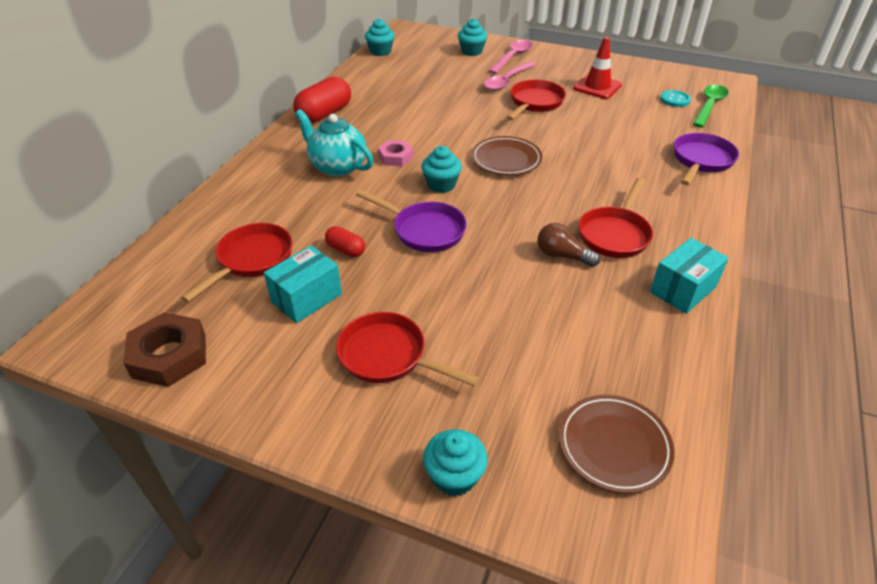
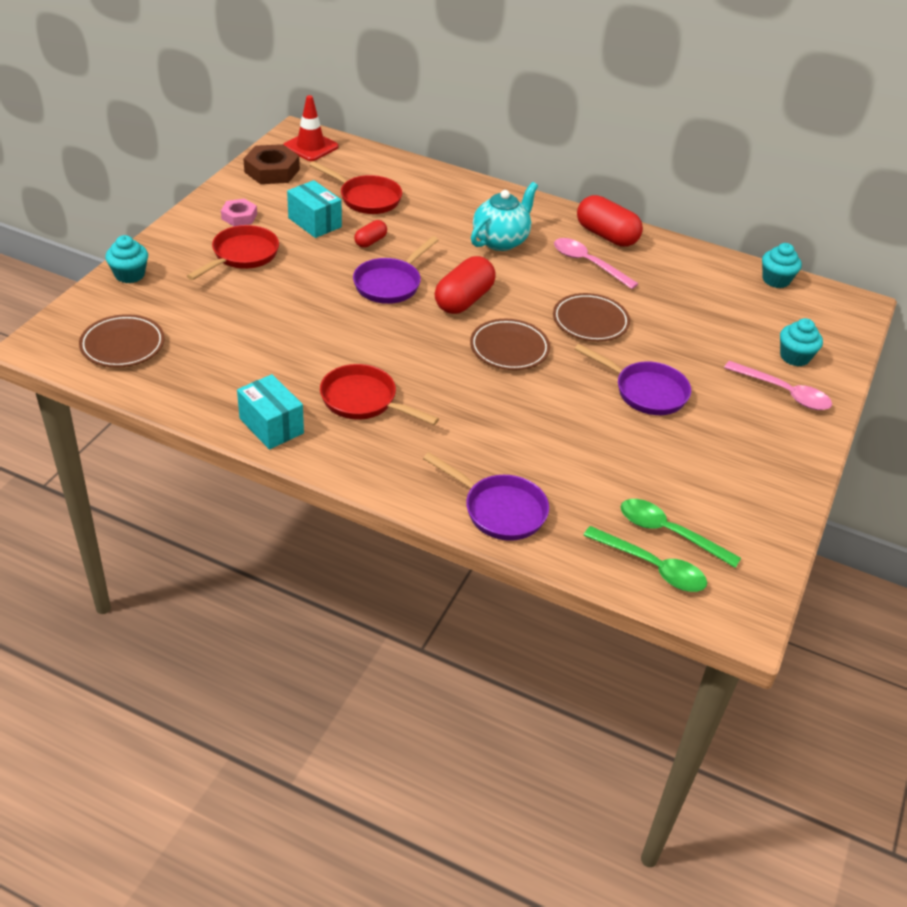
camera: 90 degrees right, 0 degrees up
pink nut [378,140,413,166] -> pink nut moved to [221,199,257,226]
turquoise cupcake [421,146,462,193] -> red capsule [435,256,496,314]
pink spoon [484,62,536,91] -> pink spoon moved to [554,238,638,289]
red pan [506,80,566,120] -> purple pan [575,344,691,415]
brown light bulb [538,223,600,267] -> none
red traffic cone [573,37,622,99] -> red traffic cone moved to [283,95,338,161]
turquoise button [660,90,691,107] -> green spoon [621,499,741,568]
none -> brown plate [553,293,630,342]

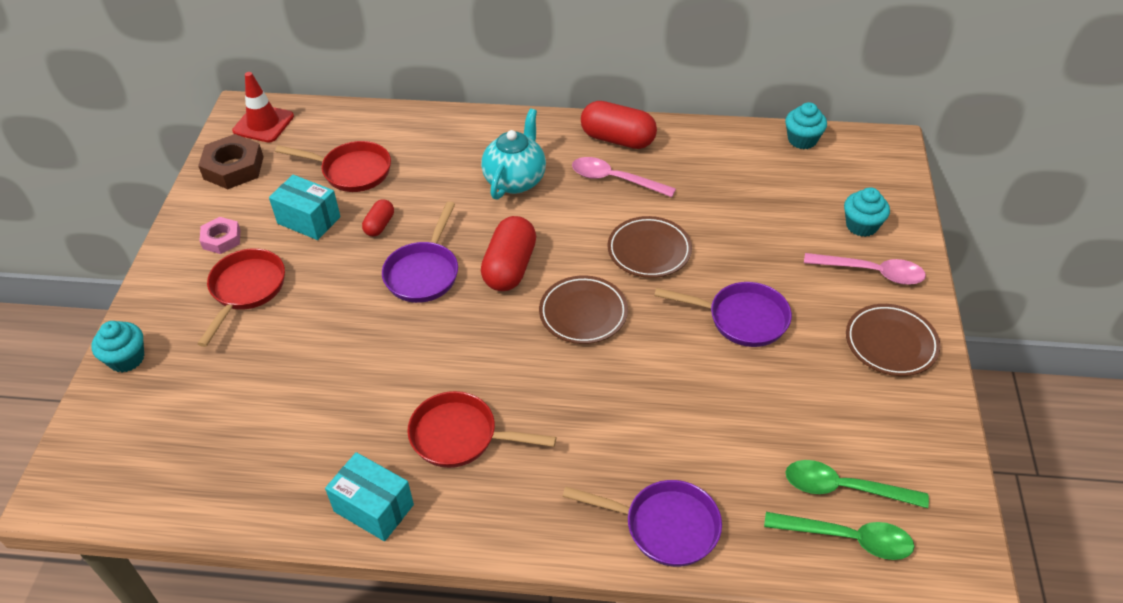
camera: 15 degrees left, 5 degrees up
brown plate [79,314,165,368] -> brown plate moved to [846,304,940,376]

